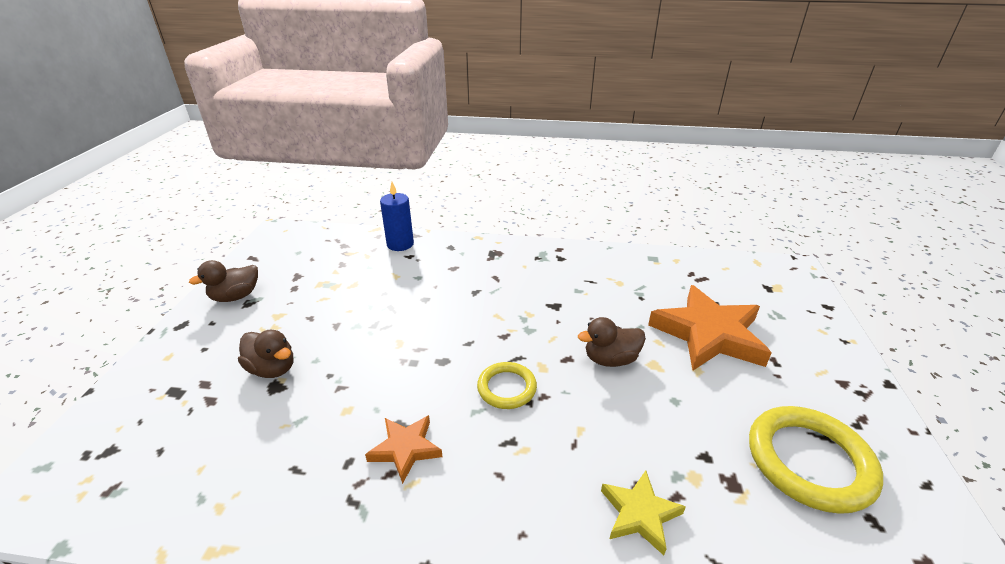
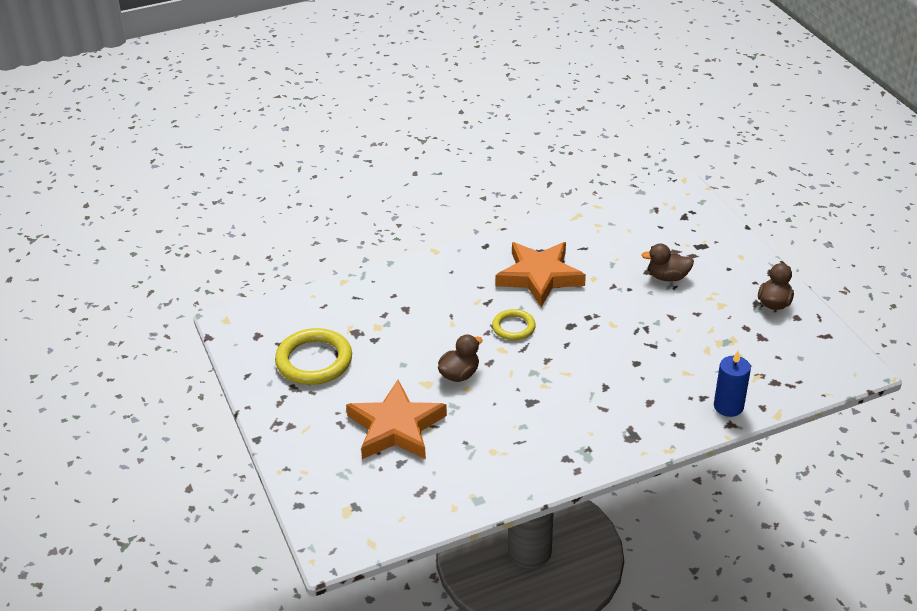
camera: 150 degrees right, 5 degrees up
orange star [365,415,442,484] -> orange star [496,242,586,307], size x1.94
yellow star [601,471,686,555] -> none

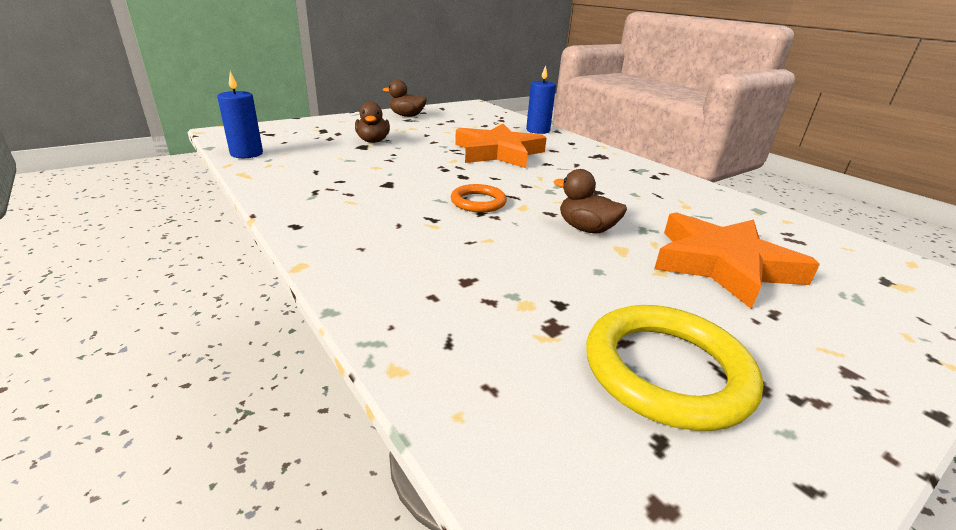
camera: 105 degrees left, 10 degrees down
yellow ring [492,309,536,340] -> orange ring [451,184,507,212]
orange star [496,242,586,307] -> orange star moved to [455,124,547,168]
none -> blue candle [217,71,263,158]

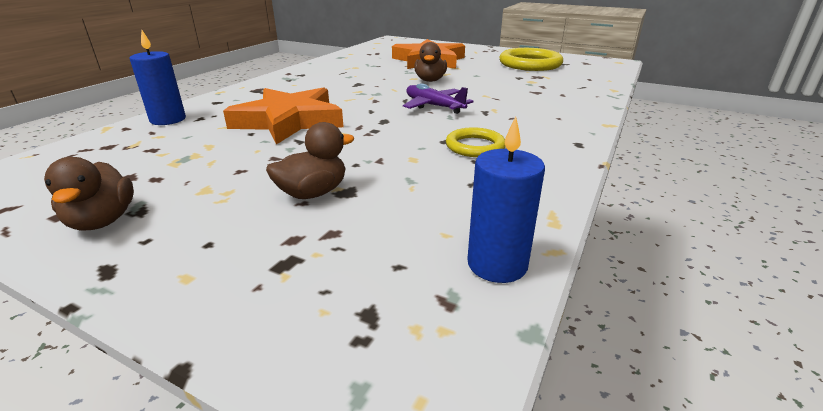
camera: 115 degrees left, 0 degrees up
orange ring [451,184,507,212] -> purple plane [403,83,474,114]
none -> yellow ring [446,127,505,157]

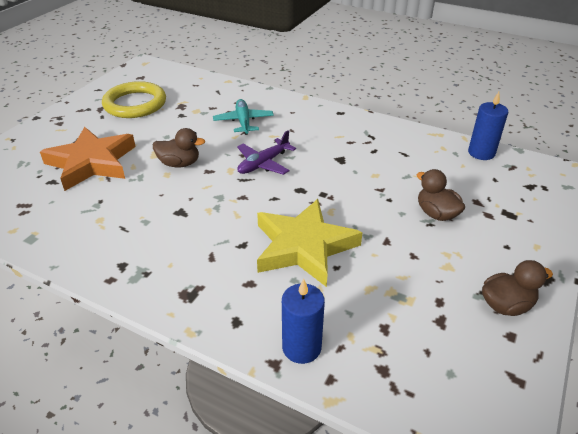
camera: 90 degrees left, 10 degrees up
orange star [223,87,343,145] -> yellow star [257,199,363,287]
yellow ring [446,127,505,157] -> none
none -> turquoise plane [213,99,274,135]

